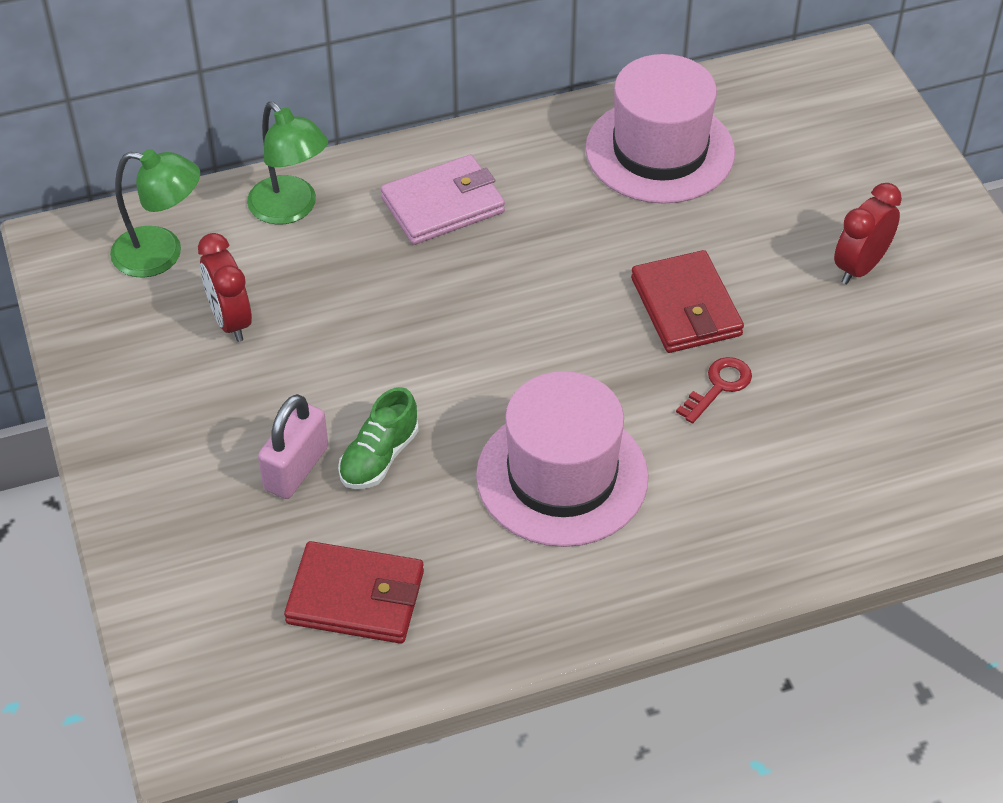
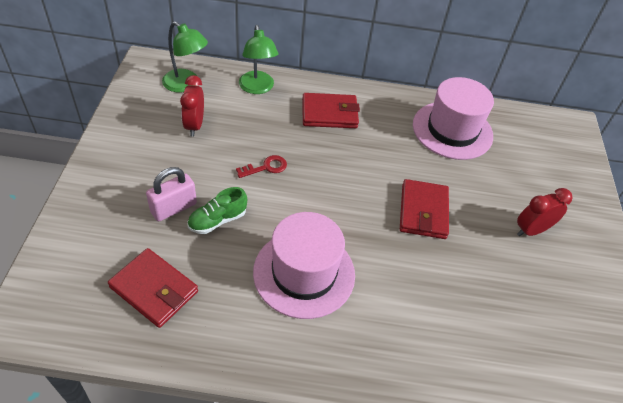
camera: 20 degrees right, 0 degrees up
pink wallet [381,155,505,245] -> red wallet [302,93,360,128]
red key [676,357,752,424] -> red key moved to [236,155,287,178]

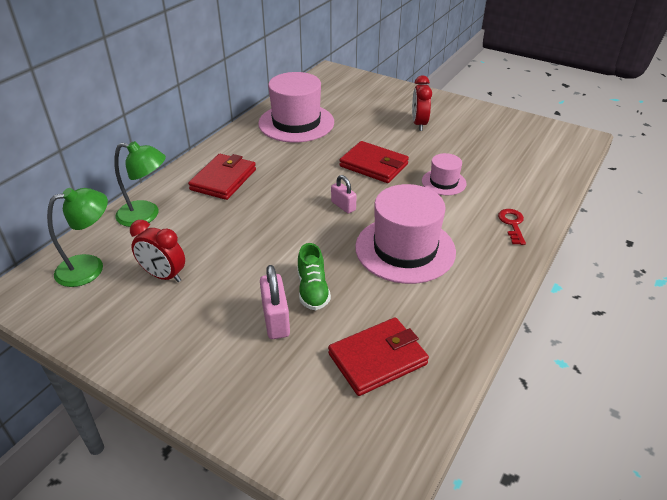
camera: 60 degrees left, 10 degrees down
red key [236,155,287,178] -> red key moved to [498,209,526,245]
none -> pink padlock [331,175,357,214]
none -> pink hat [422,153,467,195]

